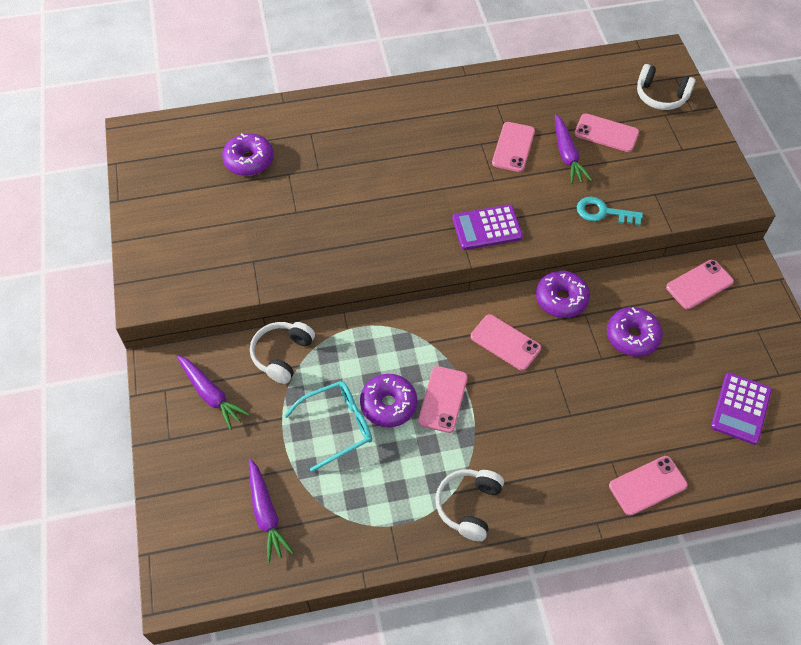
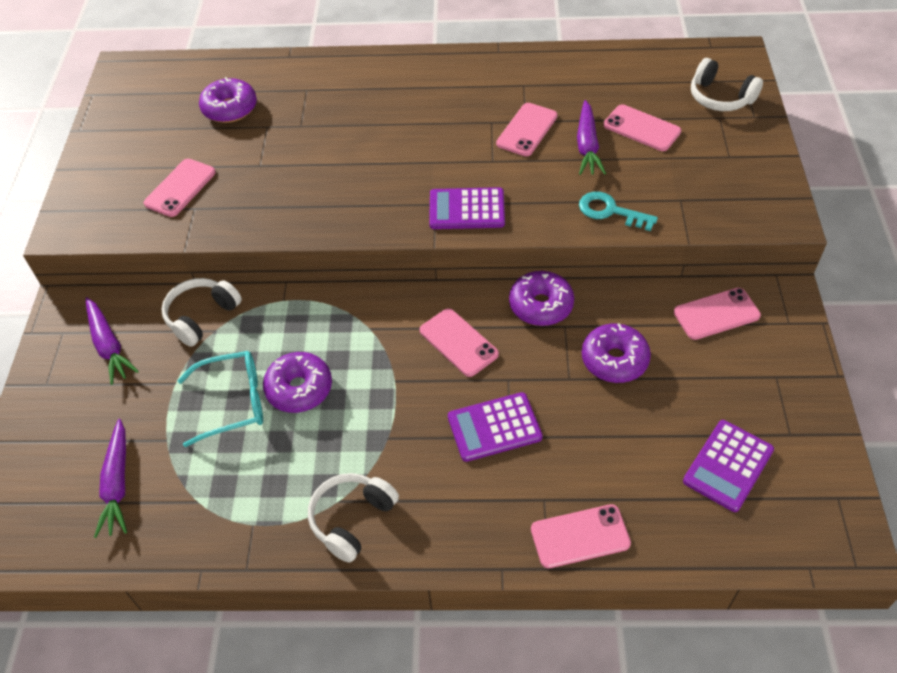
camera: 15 degrees right, 5 degrees down
pink phone [418,366,468,433] -> pink phone moved to [144,159,216,217]
none -> purple calculator [448,392,543,462]

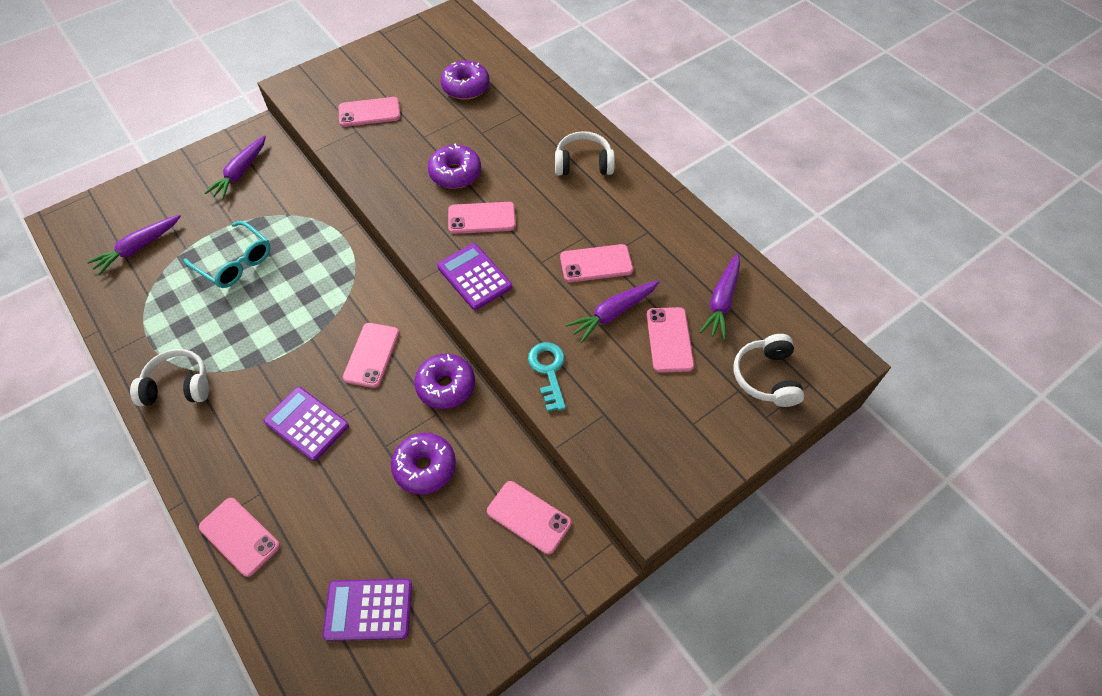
camera: 50 degrees right, 5 degrees up
white headphones [161,278,242,347] -> white headphones moved to [555,131,615,175]
purple donut [263,352,332,413] -> purple donut moved to [428,144,481,189]
none -> pink phone [448,202,516,234]
none -> purple carrot [700,253,740,340]

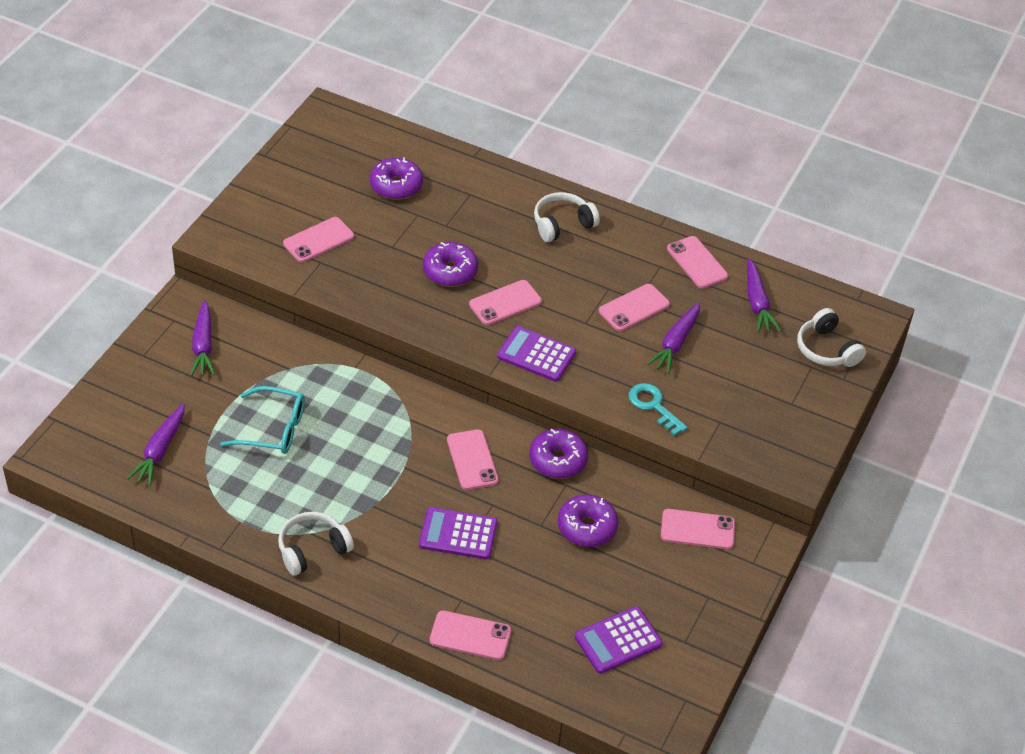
camera: 30 degrees left, 10 degrees down
pink phone [647,307,694,373] -> pink phone moved to [667,236,728,288]

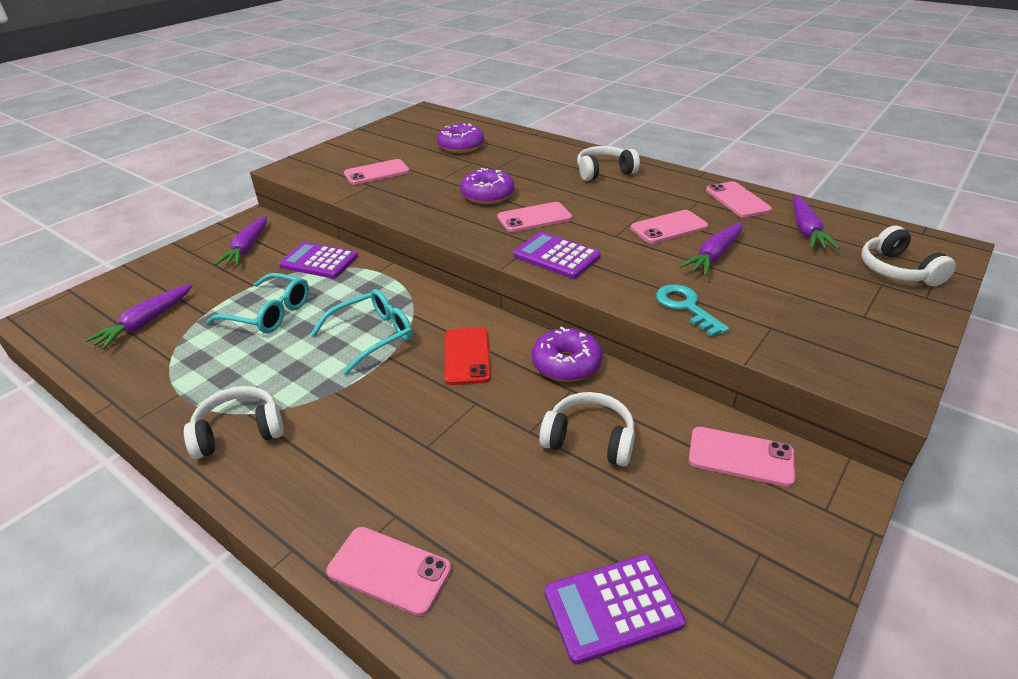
camera: 15 degrees right, 10 degrees down
purple calculator [419,507,498,559] -> purple calculator moved to [279,242,358,278]
pink phone [447,429,499,490] -> red phone [444,327,491,385]
purple donut [558,494,618,547] -> white headphones [539,392,635,467]
none -> turquoise glasses [311,289,413,375]

